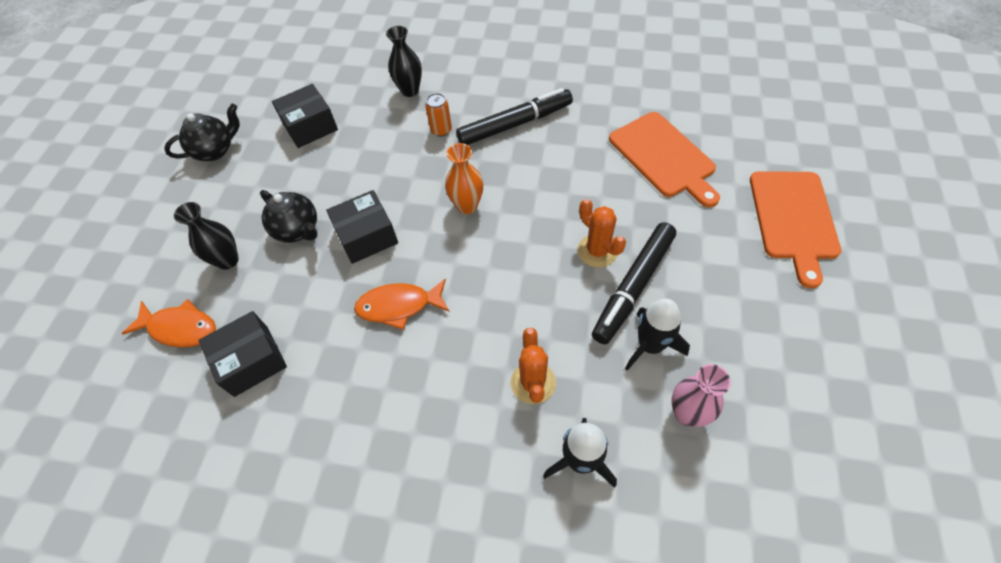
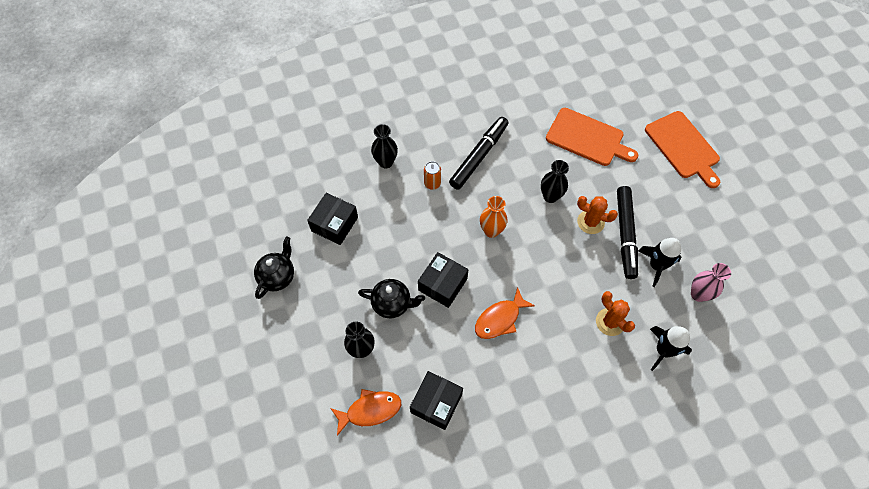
camera: 35 degrees left, 5 degrees up
none -> black vase [541,160,569,203]

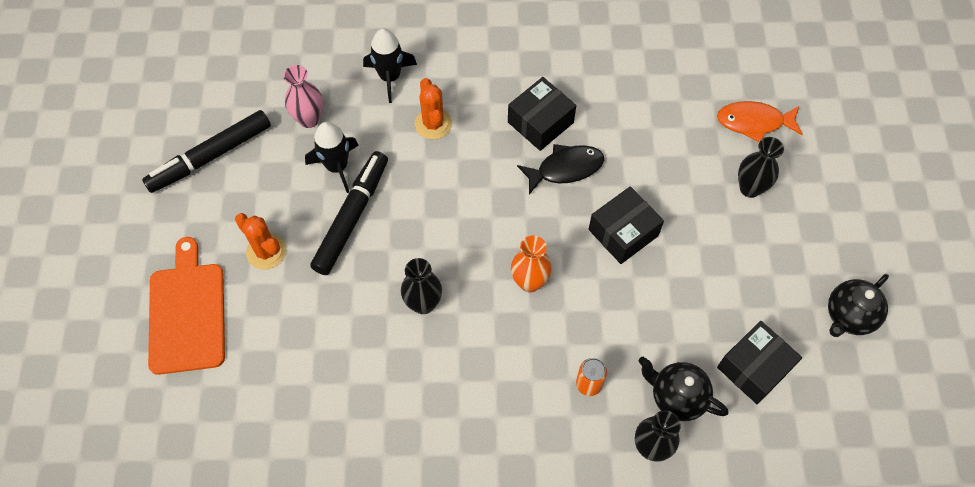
camera: 160 degrees left, 0 degrees up
black teapot [358,279,425,318] -> black teapot moved to [639,357,728,421]
black box [410,371,463,430] -> black box moved to [508,77,576,151]
black marker [449,117,508,190] -> black marker moved to [142,110,271,193]
orange fish [475,287,535,339] -> black fish [517,144,604,195]
orange cutting board [546,108,638,166] -> none
orange cactus [577,196,618,234] -> orange cactus moved to [235,213,286,270]

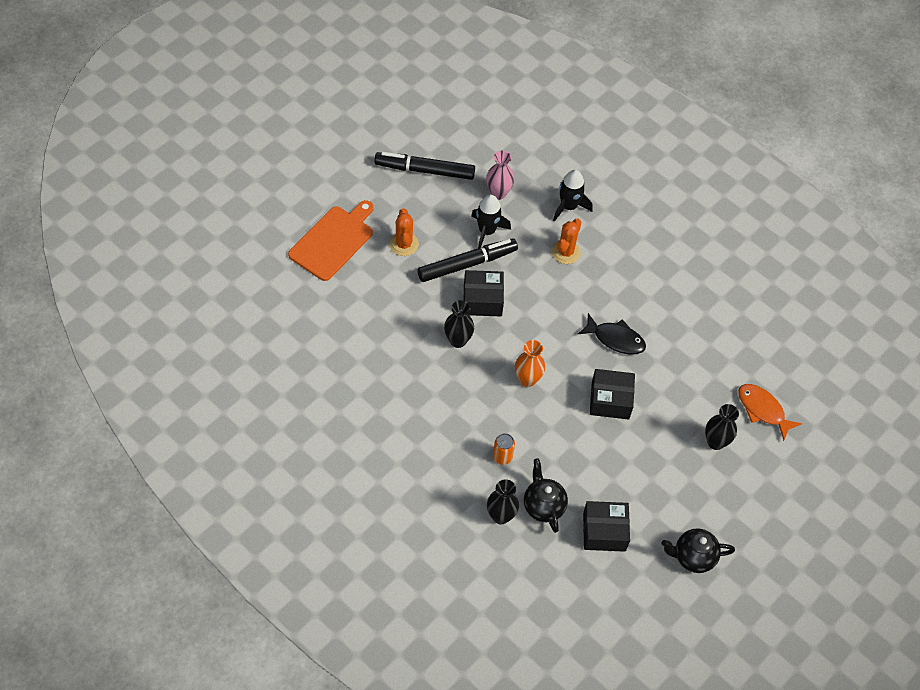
camera: 40 degrees right, 5 degrees down
black box [508,77,576,151] -> black box moved to [463,270,504,316]

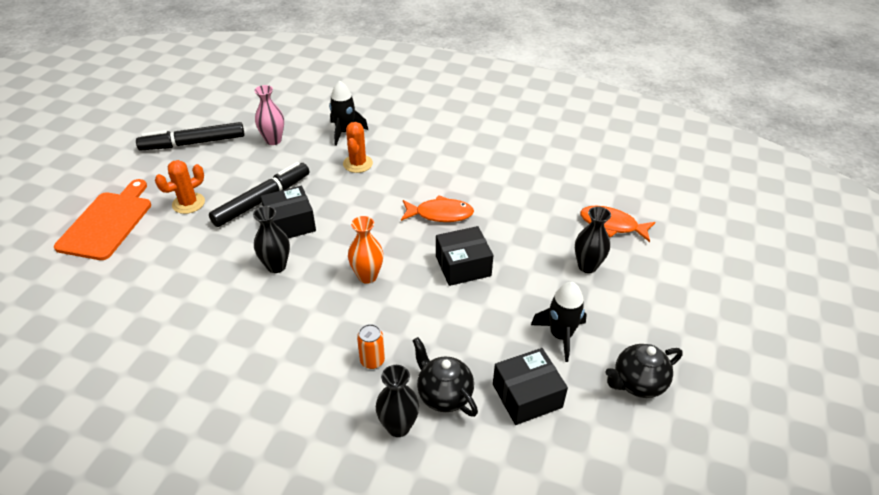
camera: 20 degrees left, 15 degrees down
orange cactus [389,208,419,256] -> orange cactus turned 75 degrees clockwise [155,160,205,214]
black rocket [471,195,511,248] -> black rocket moved to [531,282,587,362]
black fish [578,313,646,355] -> orange fish [401,195,474,222]

